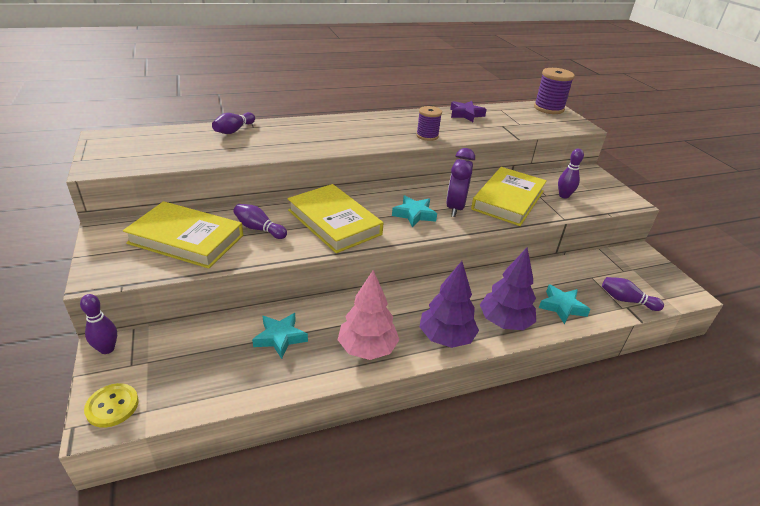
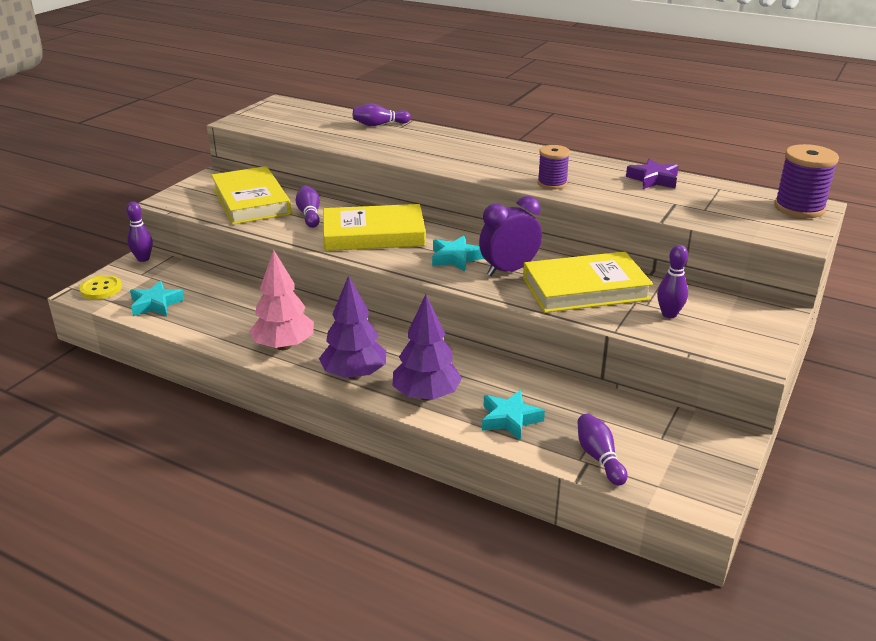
camera: 50 degrees right, 5 degrees down
turquoise star [252,313,308,359] -> turquoise star moved to [130,281,185,316]
yellow book [288,184,384,253] -> yellow book turned 75 degrees clockwise [323,204,426,251]

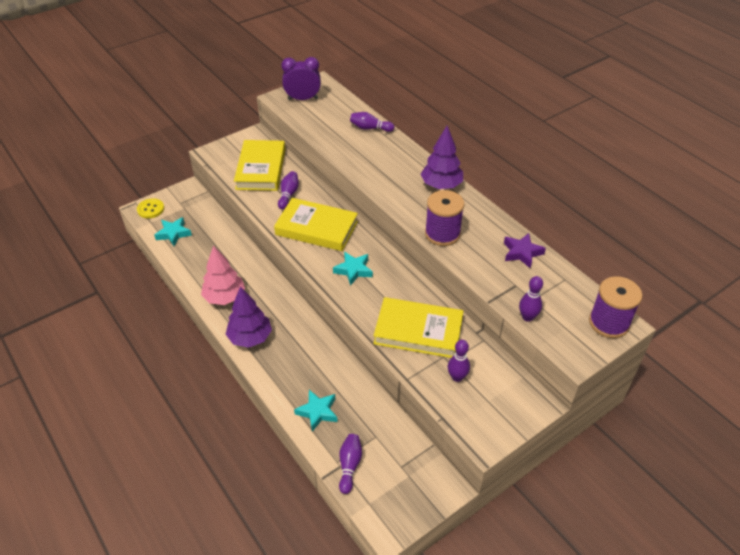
camera: 25 degrees right, 15 degrees up
purple bowling pin [126,202,153,262] -> purple bowling pin moved to [519,276,543,322]
purple tree [393,295,462,401] -> purple tree moved to [420,126,463,189]
purple clock [479,196,542,276] -> purple clock moved to [281,57,321,100]
purple spool [538,145,570,189] -> purple spool [425,190,464,246], size x1.55

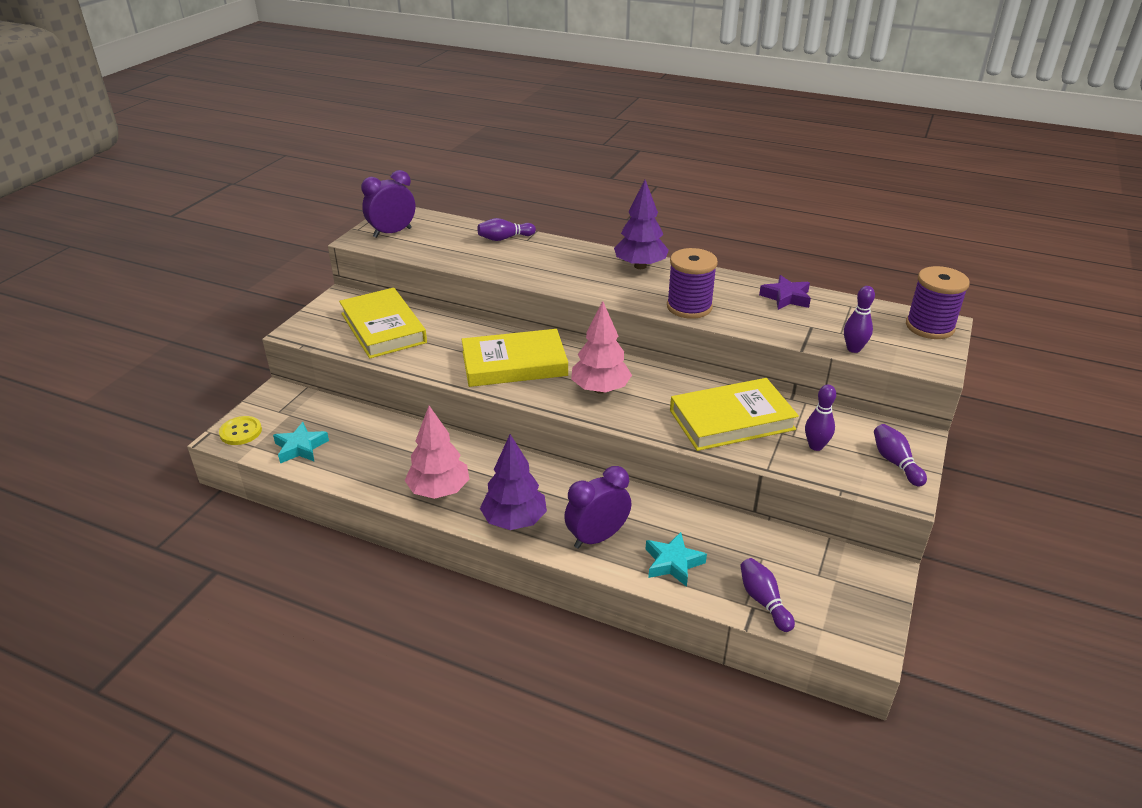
camera: 30 degrees left, 10 degrees down
purple bowling pin [278,171,299,210] -> purple bowling pin moved to [874,424,927,487]
turquoise star [333,252,373,286] -> pink tree [571,301,632,394]
none -> purple clock [564,466,632,549]

